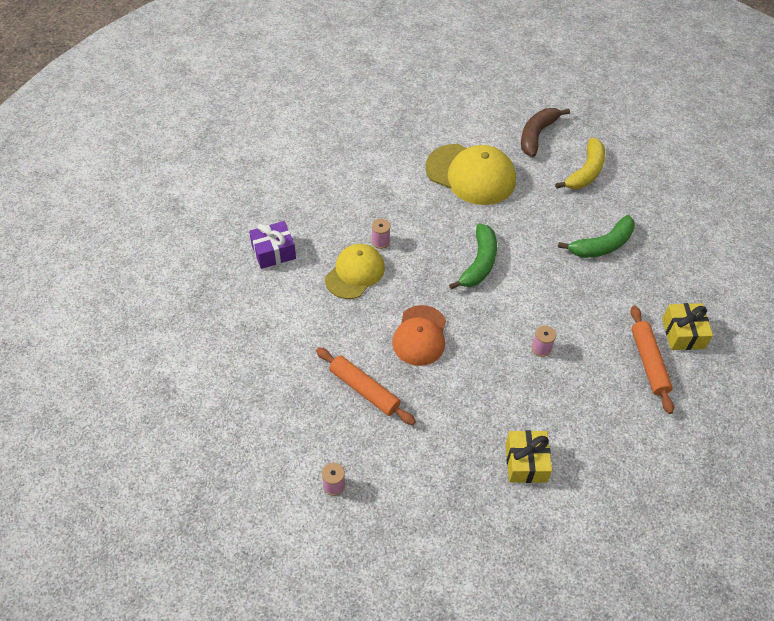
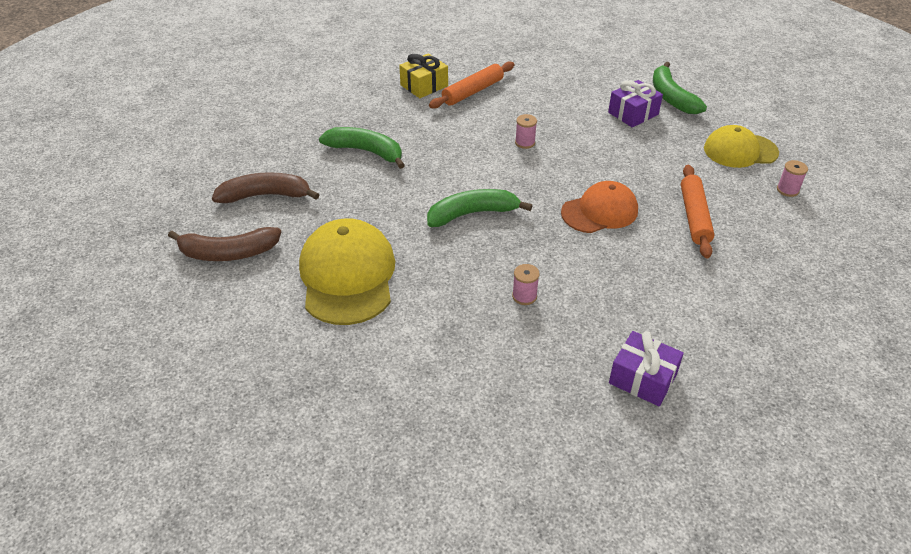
camera: 125 degrees left, 10 degrees down
yellow cap [325,244,385,299] -> yellow cap moved to [704,125,779,168]
yellow gift [505,430,552,483] -> purple gift [608,80,663,127]
yellow banana [555,138,605,189] -> brown banana [212,172,319,203]
none -> green banana [653,62,707,114]

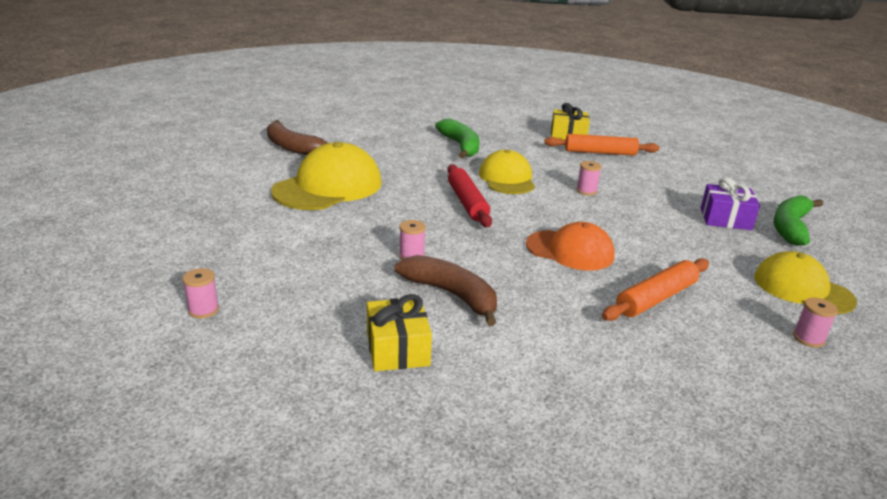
camera: 45 degrees right, 15 degrees down
brown banana [212,172,319,203] -> brown banana moved to [395,255,497,326]
green banana [427,189,532,227] -> red rolling pin [447,164,492,227]
purple gift [609,331,684,406] -> yellow gift [367,294,432,371]
none -> pink spool [182,268,219,318]
none -> yellow cap [479,150,535,194]

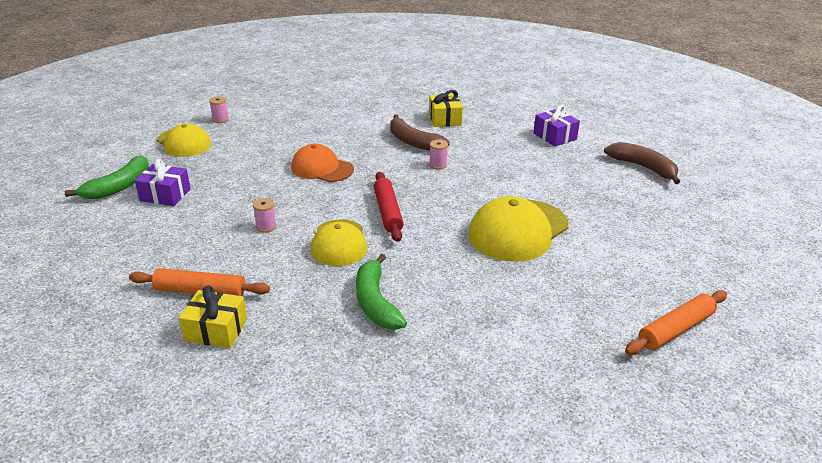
camera: 175 degrees left, 5 degrees up
pink spool [182,268,219,318] -> purple gift [534,105,580,146]
brown banana [267,120,328,155] -> brown banana moved to [604,142,680,184]
orange rolling pin [602,258,709,321] -> orange rolling pin moved to [625,290,727,355]

